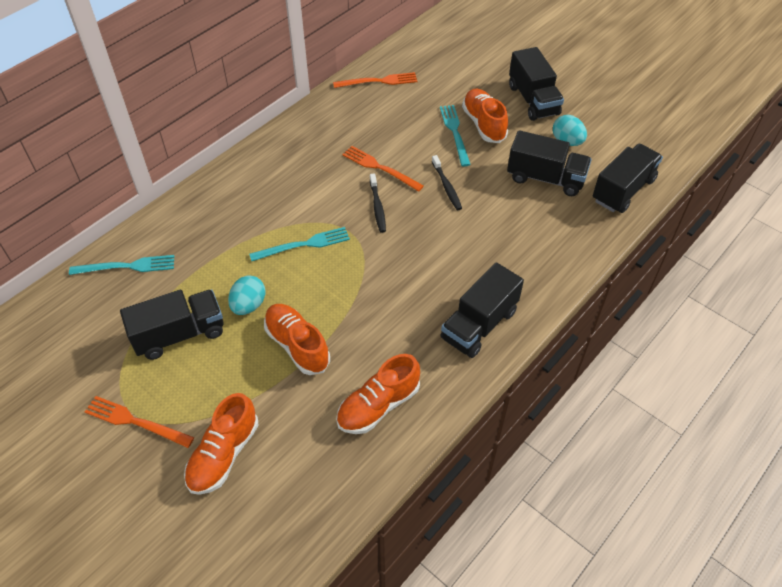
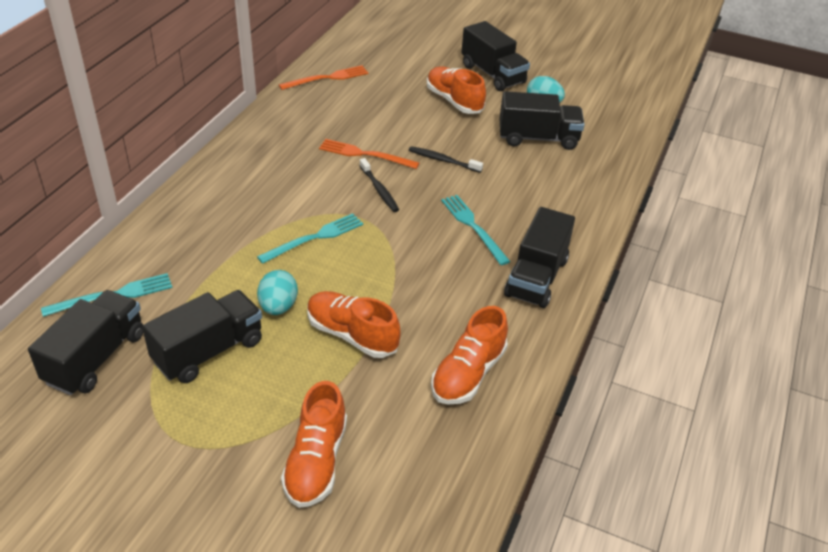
camera: 20 degrees left, 10 degrees down
orange fork [85,396,194,448] -> none
black toothbrush [432,155,462,210] -> black toothbrush turned 150 degrees clockwise [409,146,483,173]
turquoise fork [440,105,471,167] -> turquoise fork moved to [441,195,511,265]
black truck [593,144,663,213] -> black truck moved to [28,290,143,395]

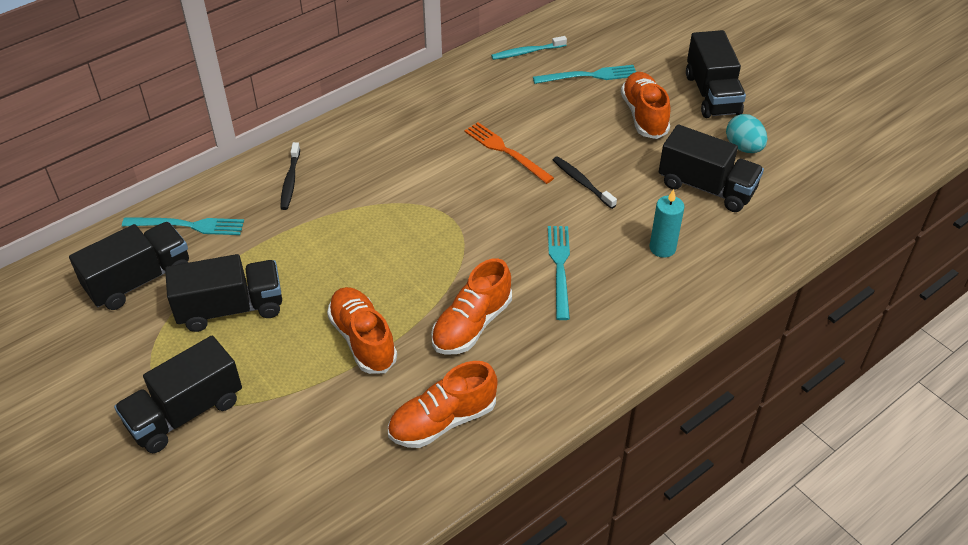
camera: 30 degrees right, 5 degrees up
turquoise fork [257,213,363,264] -> turquoise fork moved to [533,65,636,84]
turquoise egg [257,270,298,315] -> none
orange fork [279,65,368,90] -> turquoise toothbrush [491,36,567,60]
orange shoe [281,381,347,508] -> orange shoe moved to [431,258,512,355]
black toothbrush [359,158,399,212] -> black toothbrush moved to [280,142,300,210]
black truck [504,207,575,308] -> black truck moved to [114,336,242,453]
none -> turquoise candle [650,189,684,258]

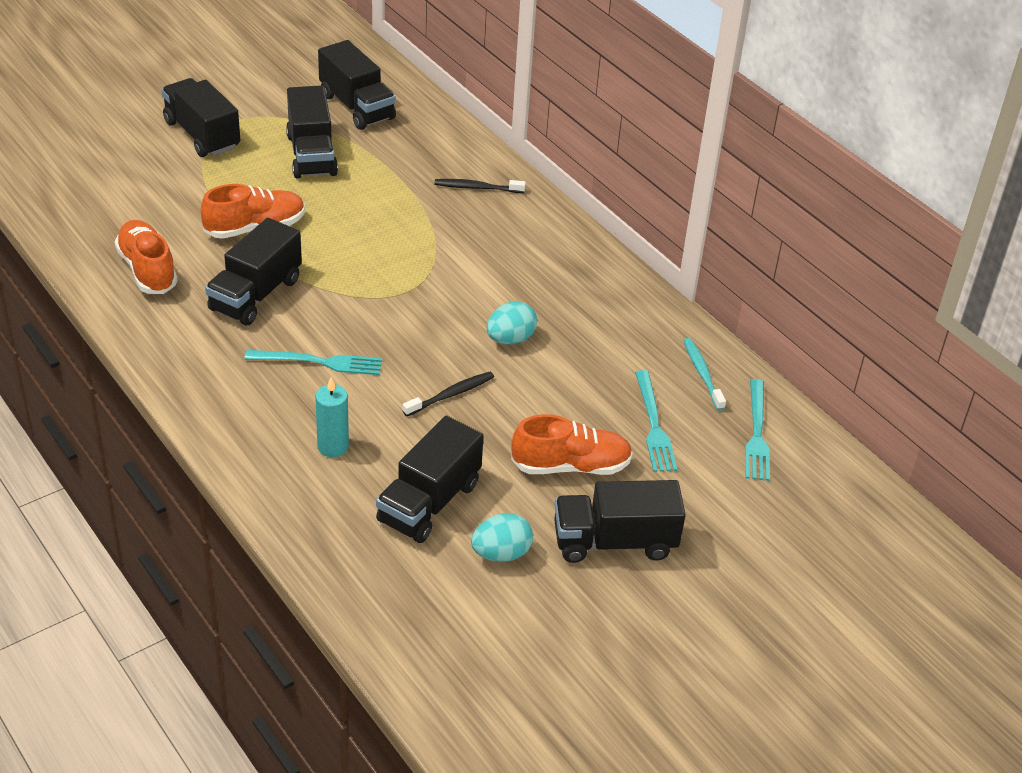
camera: 90 degrees right, 5 degrees down
turquoise fork [122,217,244,235] -> turquoise fork moved to [745,379,770,481]
orange shoe [431,258,512,355] -> black truck [205,218,302,325]
orange fork [464,122,554,184] -> turquoise egg [486,301,537,345]

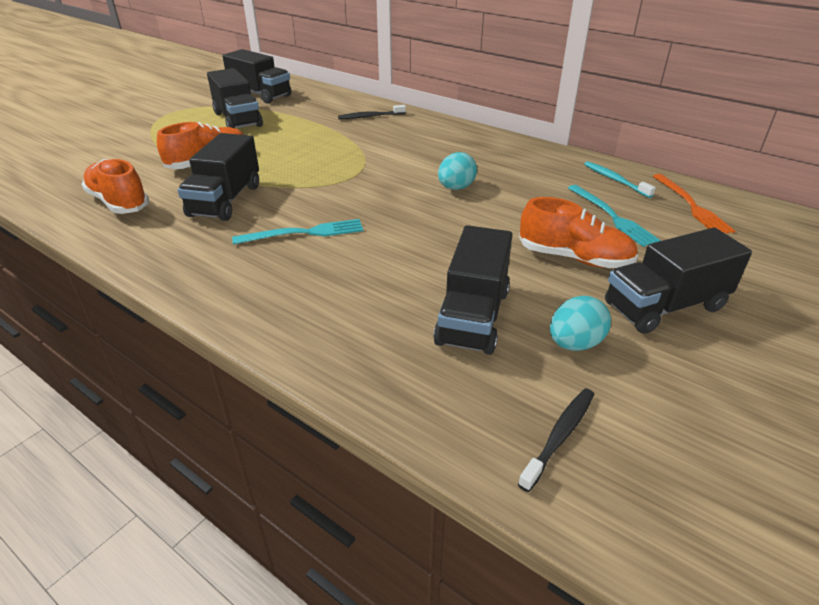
camera: 15 degrees left, 5 degrees down
black truck [161,78,240,157] -> none
turquoise candle [315,377,349,457] -> none
black toothbrush [403,372,494,416] -> black toothbrush moved to [518,388,594,492]
orange shoe [511,414,633,475] -> orange shoe turned 45 degrees clockwise [519,197,638,268]
turquoise fork [745,379,770,481] -> orange fork [653,174,735,234]

